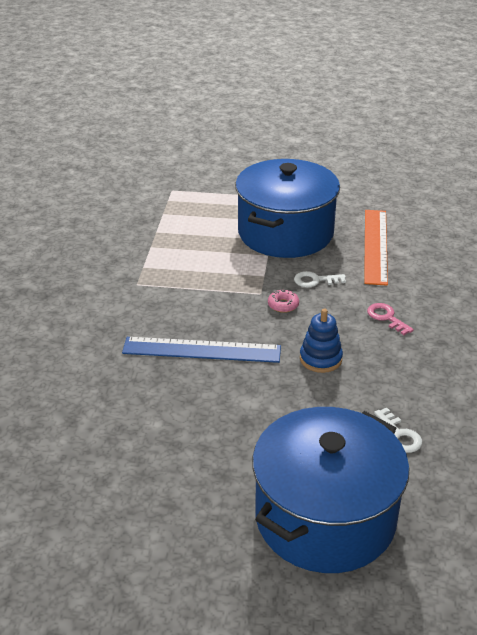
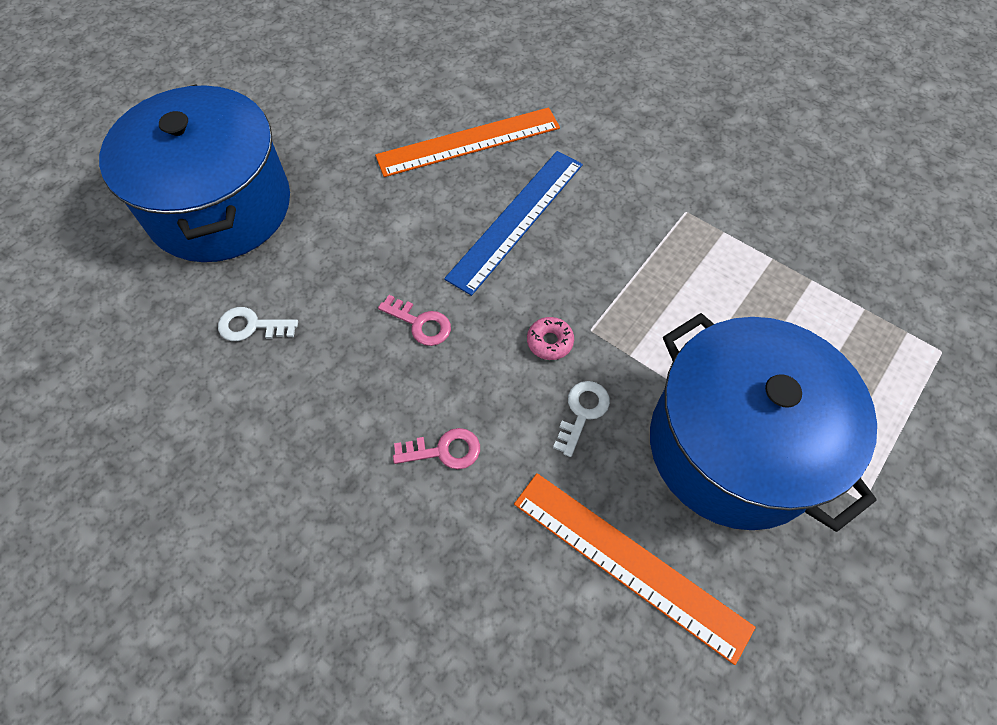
camera: 120 degrees right, 25 degrees up
blue stacking toy [300,309,343,373] -> pink key [378,295,451,346]
none -> orange ruler [375,107,560,177]

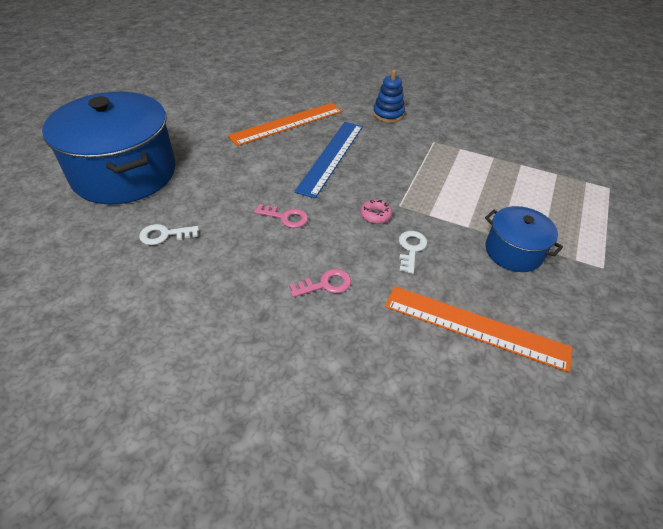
camera: 15 degrees left, 15 degrees down
blue pot [650,313,877,532] -> blue pot [485,206,563,272], size x0.50
none -> blue stacking toy [373,70,405,123]

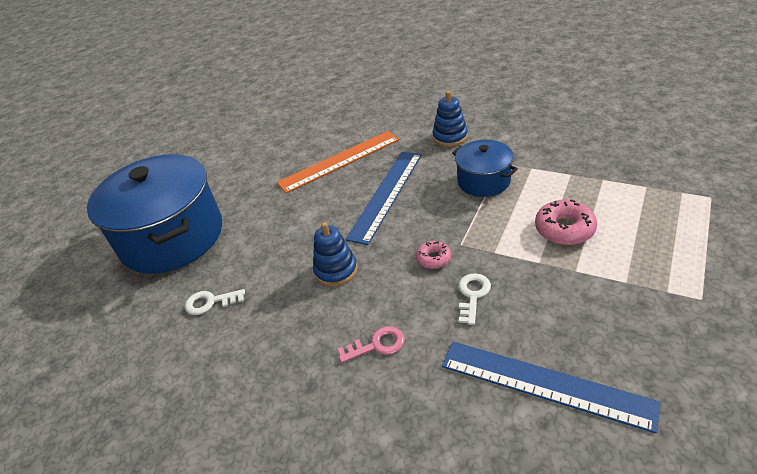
camera: 10 degrees right, 5 degrees down
pink key [254,204,308,228] -> blue stacking toy [313,222,358,287]
orange ruler [385,286,573,373] -> blue ruler [442,342,661,433]
blue pot [485,206,563,272] -> blue pot moved to [452,140,518,197]
none -> pink donut [535,200,597,245]

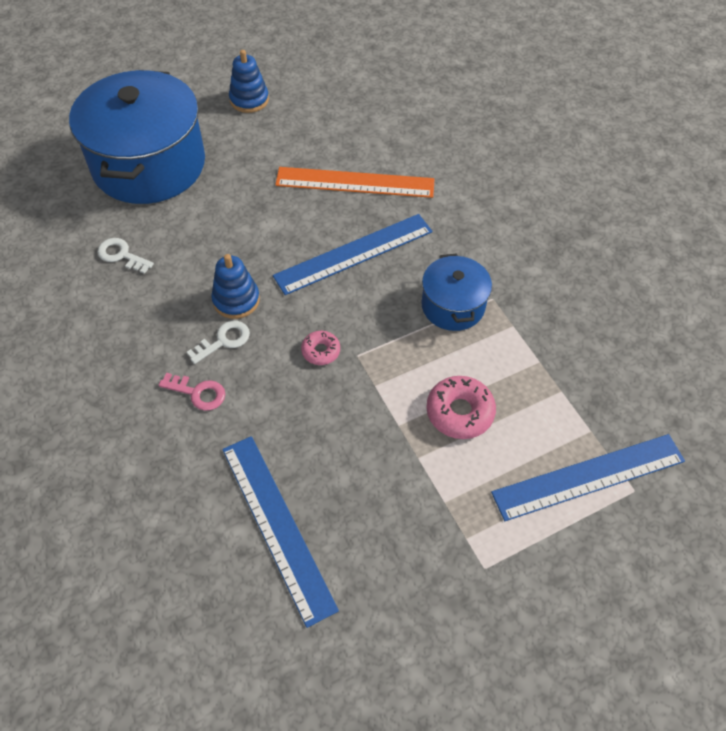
camera: 30 degrees right, 15 degrees up
blue stacking toy [433,91,468,147] -> blue stacking toy moved to [229,50,269,113]
white key [459,273,491,325] -> white key moved to [187,321,250,364]
none -> blue ruler [491,434,685,521]

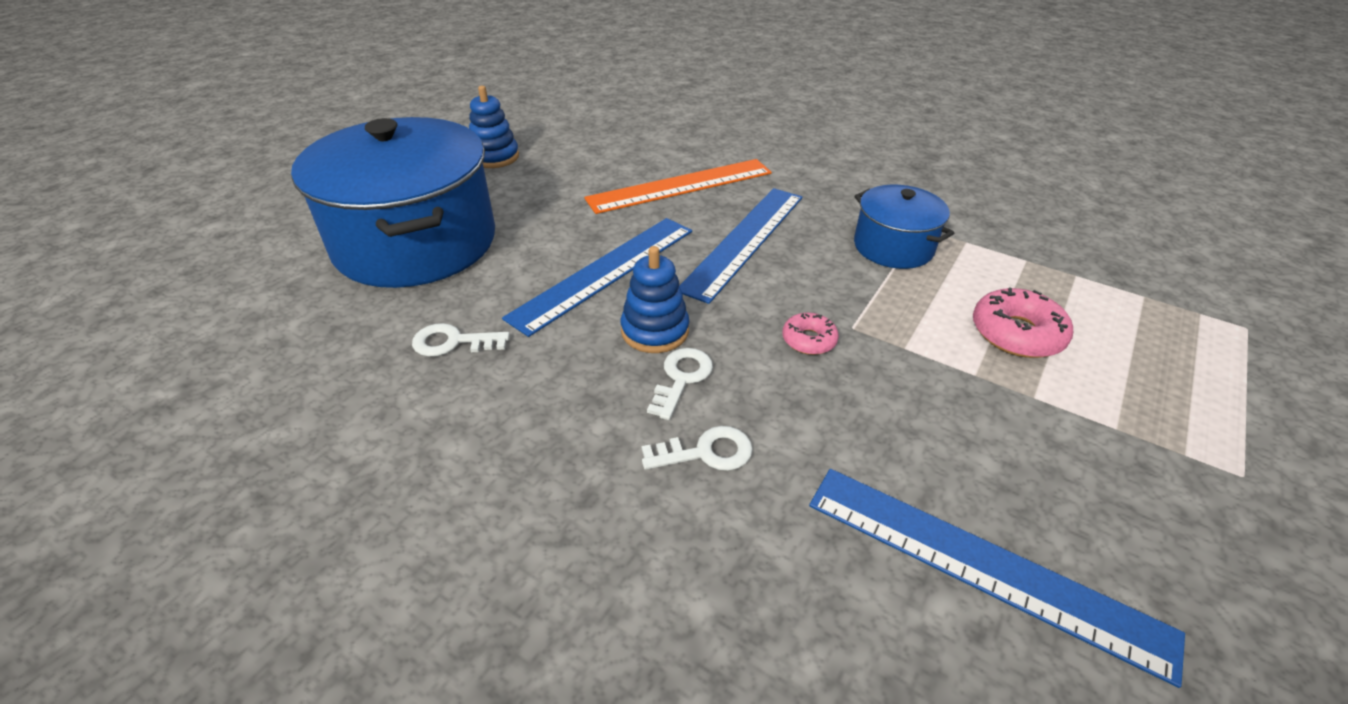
camera: 30 degrees left, 15 degrees down
pink key [159,373,225,411] -> white key [642,426,753,471]
blue ruler [491,434,685,521] -> blue ruler moved to [502,218,692,337]

